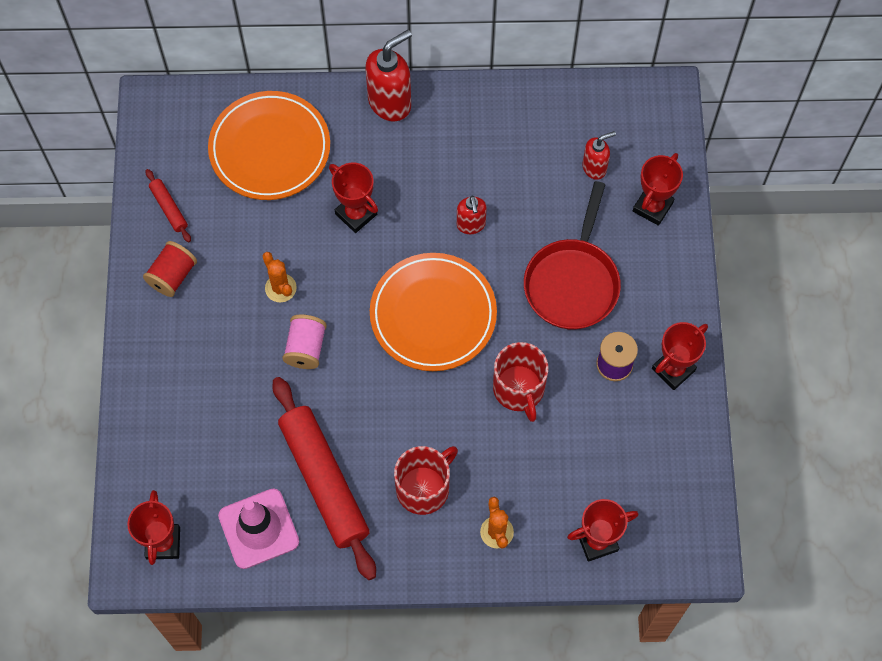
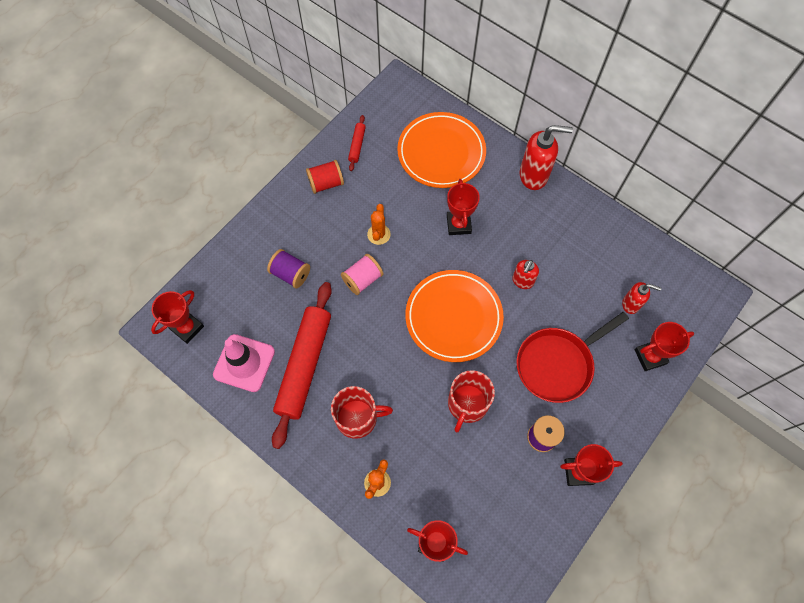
camera: 40 degrees right, 0 degrees up
none -> purple spool [267,249,310,288]

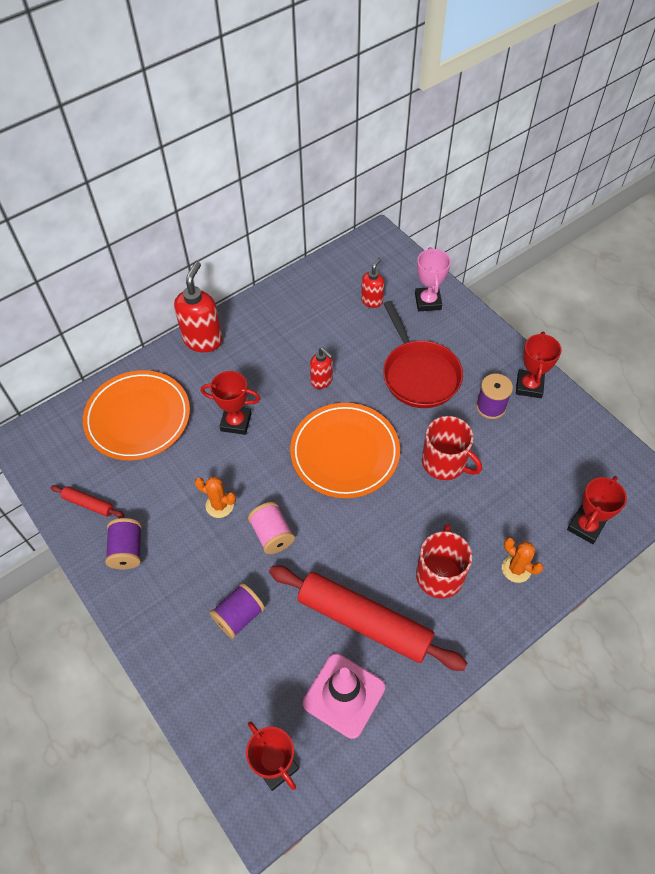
camera: 75 degrees left, 10 degrees down
red spool [306,160,344,194] -> purple spool [105,518,142,569]
red trophy [634,322,694,371] -> pink trophy [415,247,451,311]

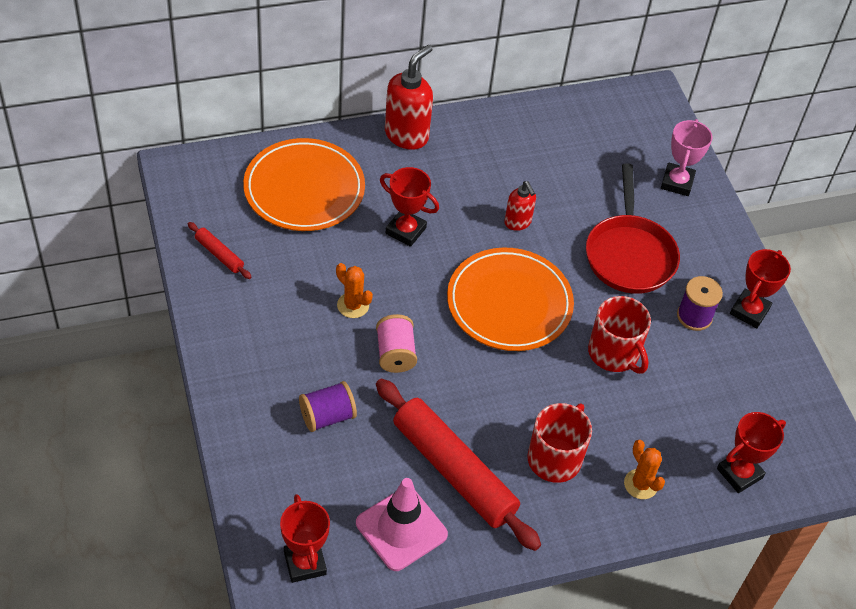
camera: 15 degrees right, 5 degrees down
purple spool [105,518,142,569] -> none
red soap dispenser [361,257,384,308] -> none

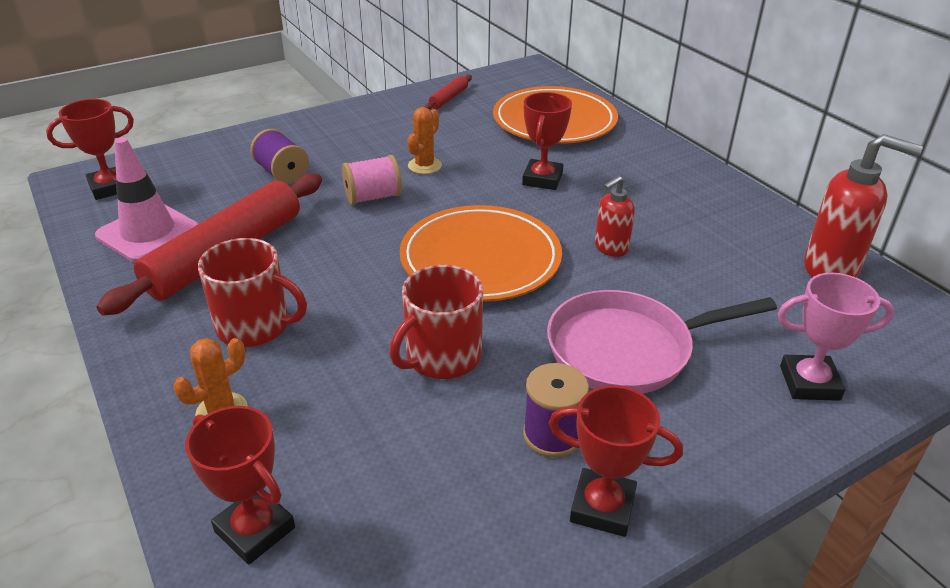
camera: 80 degrees right, 15 degrees down
red soap dispenser [385,45,433,150] -> red soap dispenser moved to [804,134,923,278]
red pan [586,163,680,294] -> pink pan [547,290,777,394]

